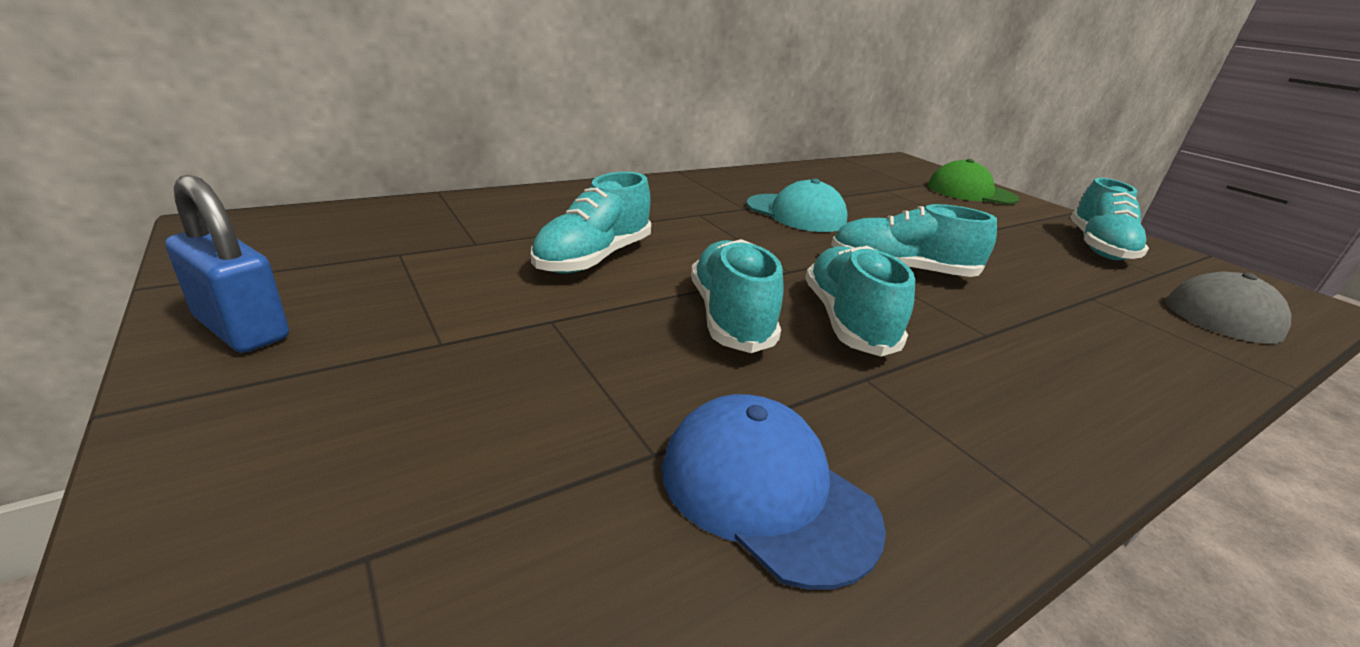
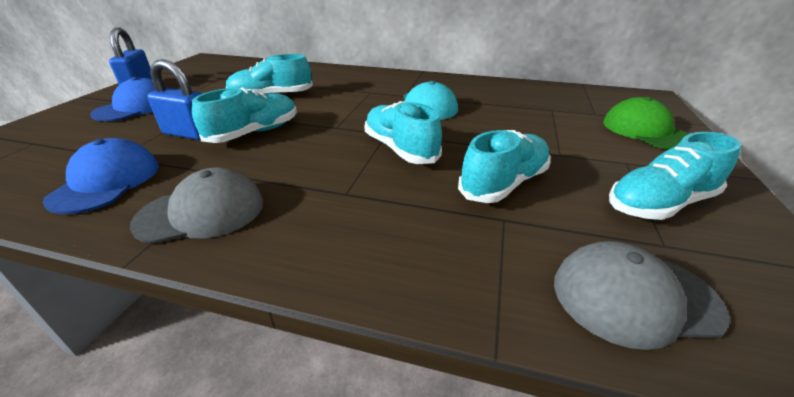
camera: 50 degrees right, 5 degrees up
turquoise shoe [805,246,915,357] -> turquoise shoe moved to [458,130,551,203]
none -> blue cap [90,77,166,121]
none -> grey cap [130,168,263,244]
none -> blue padlock [147,59,202,140]

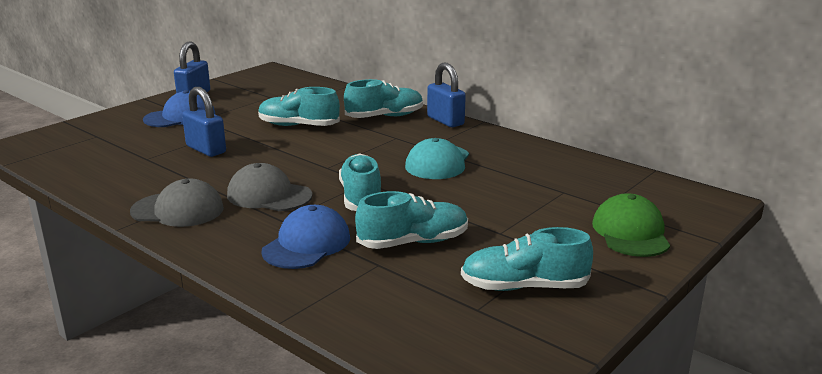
camera: 25 degrees right, 10 degrees down
blue cap [43,138,159,214] -> blue cap moved to [261,205,350,269]
turquoise shoe [192,88,297,143] -> turquoise shoe moved to [344,79,423,118]
grey cap [554,241,729,350] -> grey cap moved to [227,163,313,211]
none -> blue padlock [427,63,466,127]

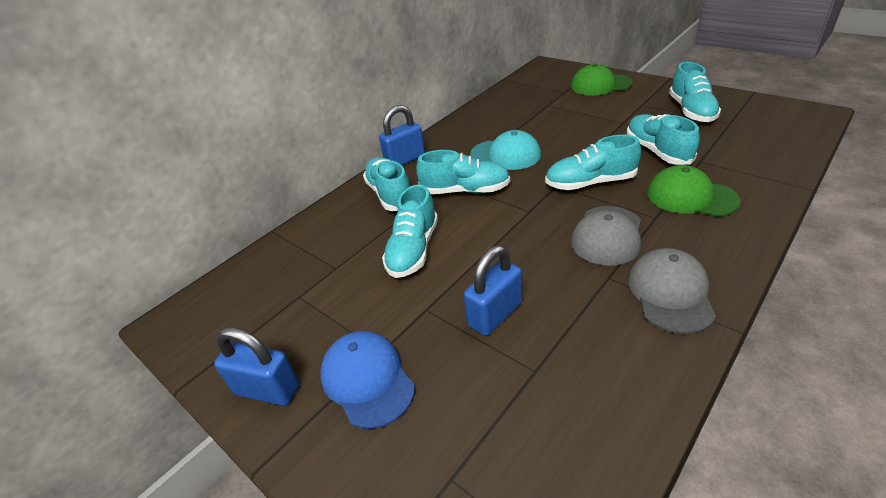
camera: 85 degrees left, 15 degrees up
blue cap [261,205,350,269] -> green cap [647,165,741,217]
none -> turquoise shoe [416,150,510,194]

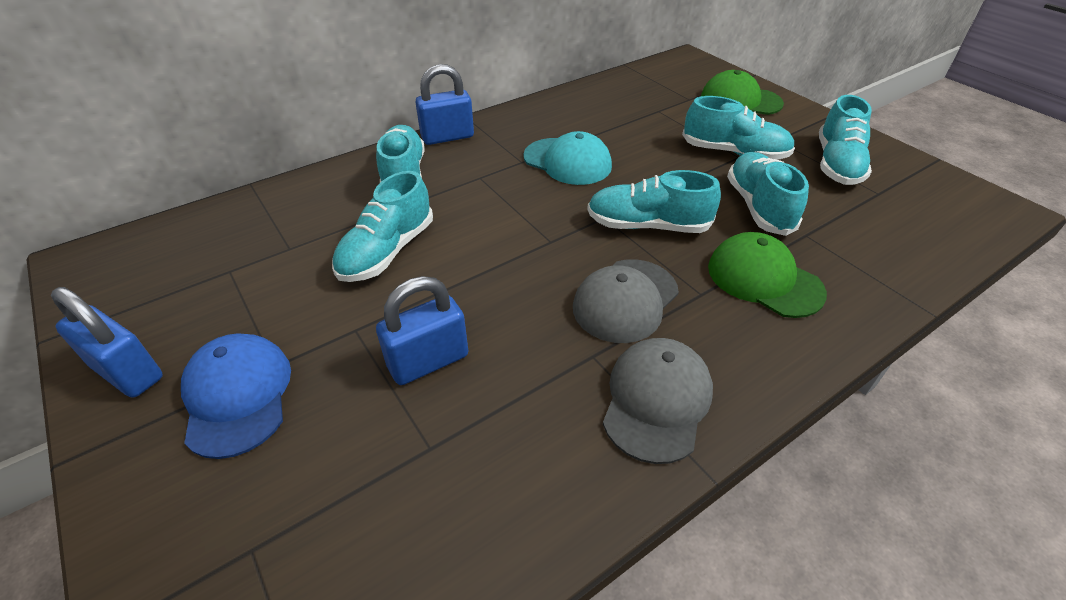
camera: 10 degrees right, 5 degrees up
turquoise shoe [416,150,510,194] -> turquoise shoe moved to [682,96,795,160]

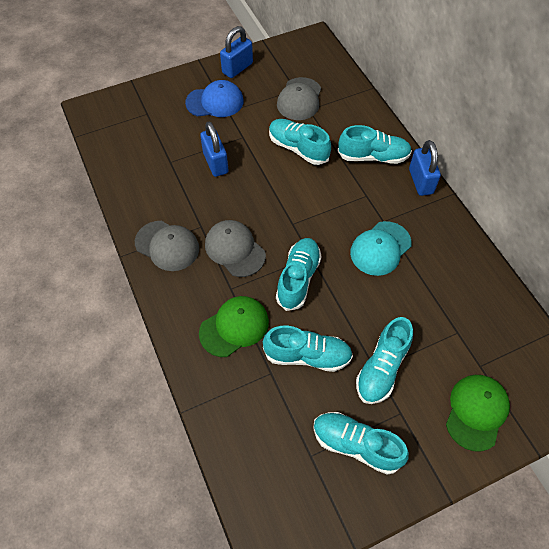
camera: 100 degrees right, 15 degrees up
none -> grey cap [277,77,321,120]

